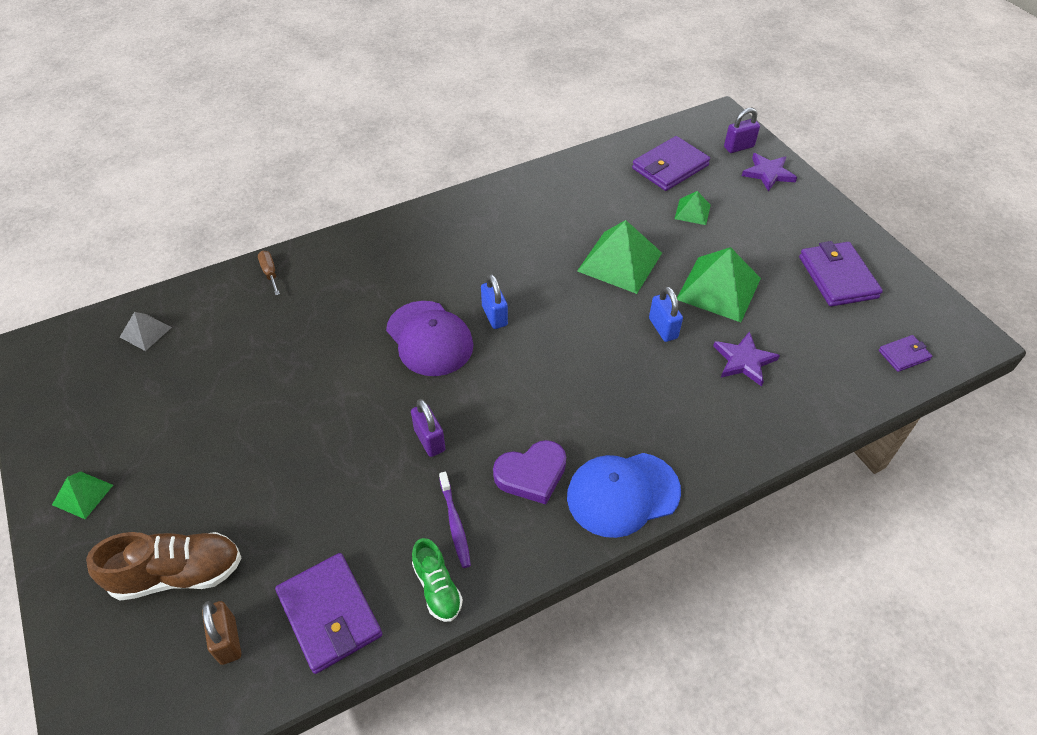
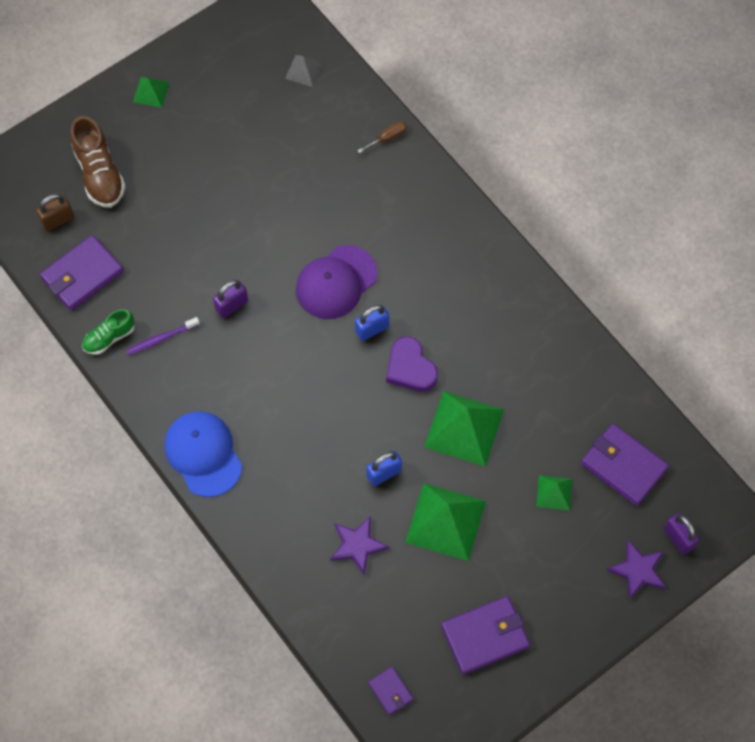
camera: 80 degrees right, 15 degrees up
purple heart [493,440,566,504] -> purple heart moved to [386,337,438,392]

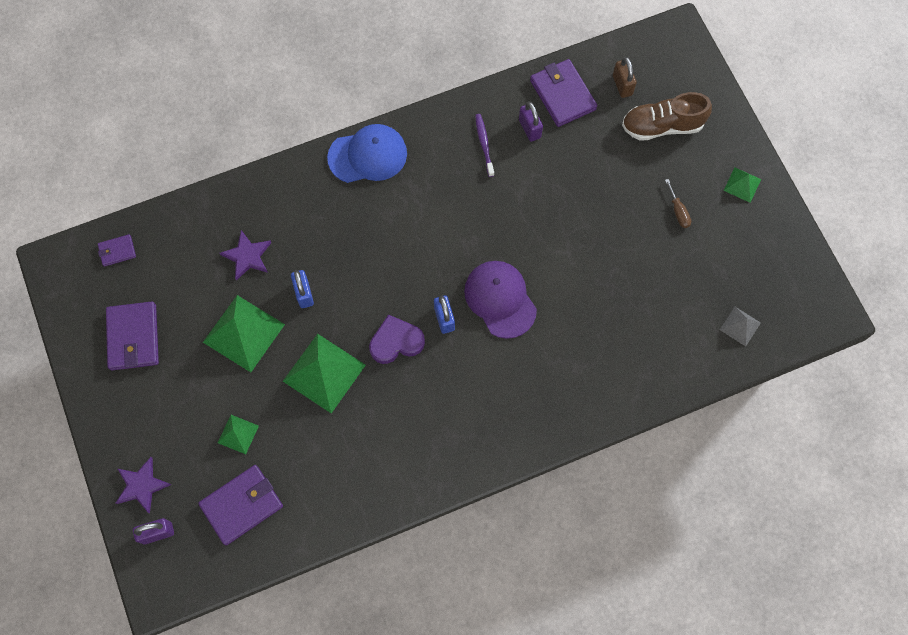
camera: 105 degrees right, 5 degrees up
green shoe [82,309,134,355] -> none
purple padlock [213,280,248,318] -> purple padlock moved to [519,101,543,142]
brown screwdriver [357,121,407,153] -> brown screwdriver moved to [665,179,691,228]

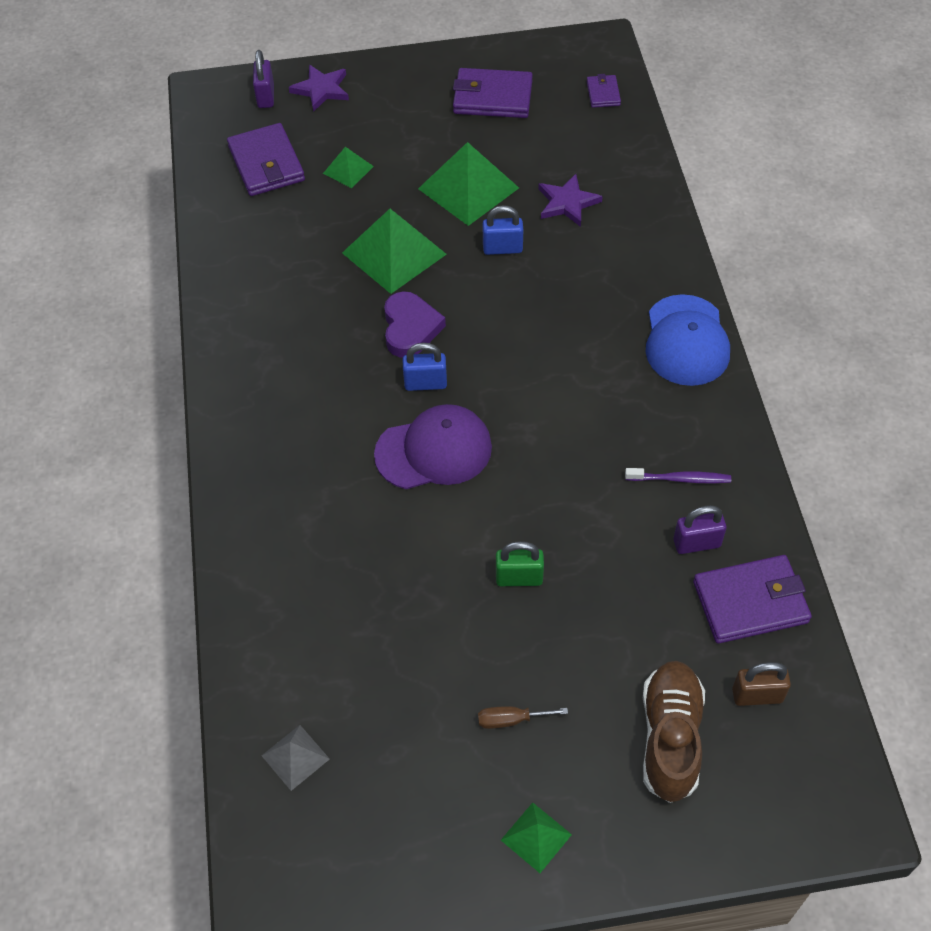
camera: 105 degrees right, 15 degrees down
none -> green padlock [496,541,544,586]

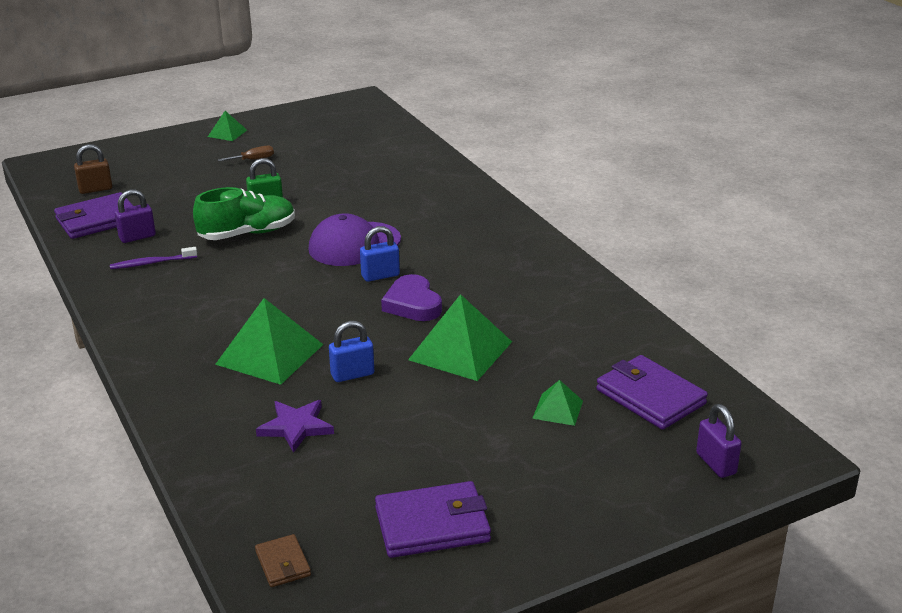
camera: 160 degrees right, 25 degrees down
grey pyramid [261,725,330,791] -> none
purple star [289,65,349,112] -> none
green pyramid [418,142,519,226] -> green pyramid moved to [215,298,324,385]
purple wallet [587,74,621,108] -> brown wallet [255,534,311,587]
brown shoe [643,661,705,803] -> none
blue cap [646,294,730,386] -> none
none -> green shoe [193,187,295,240]

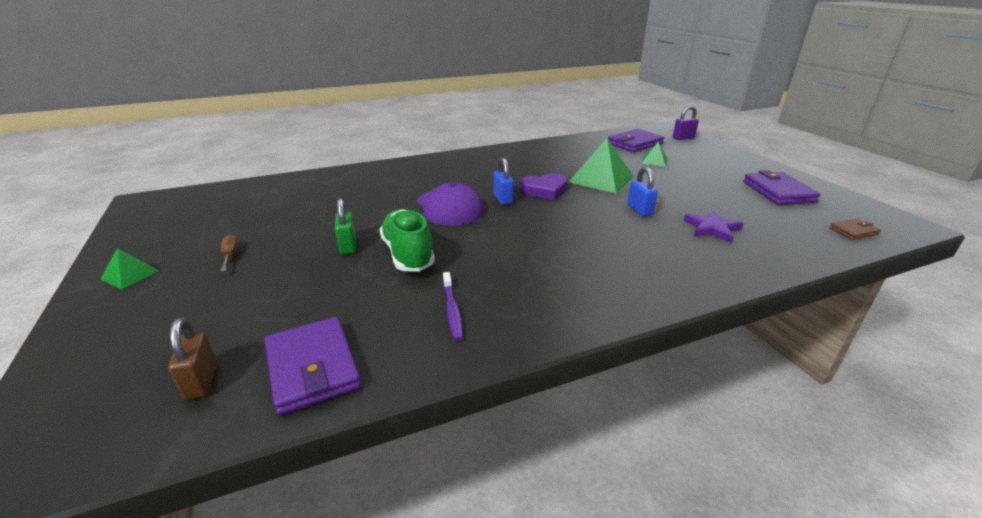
camera: 85 degrees left, 0 degrees up
purple padlock [115,189,156,243] -> none
green pyramid [215,298,324,385] -> none

